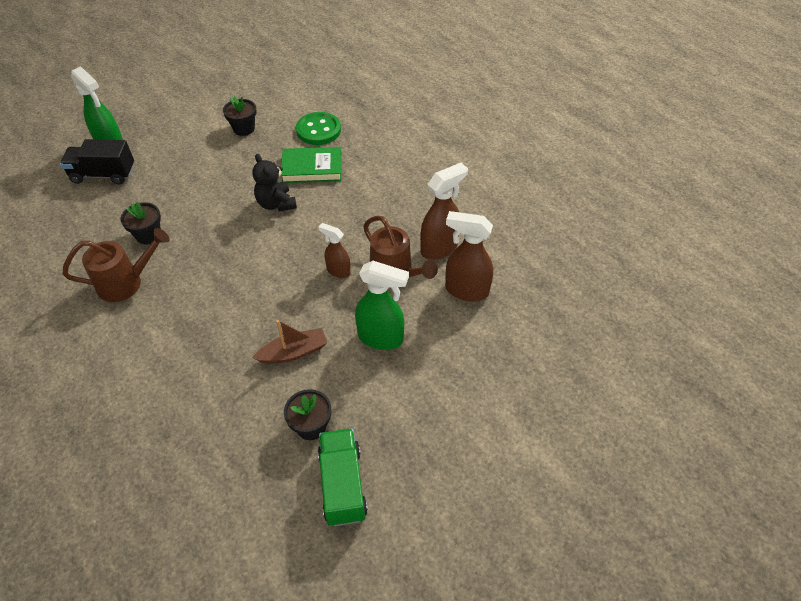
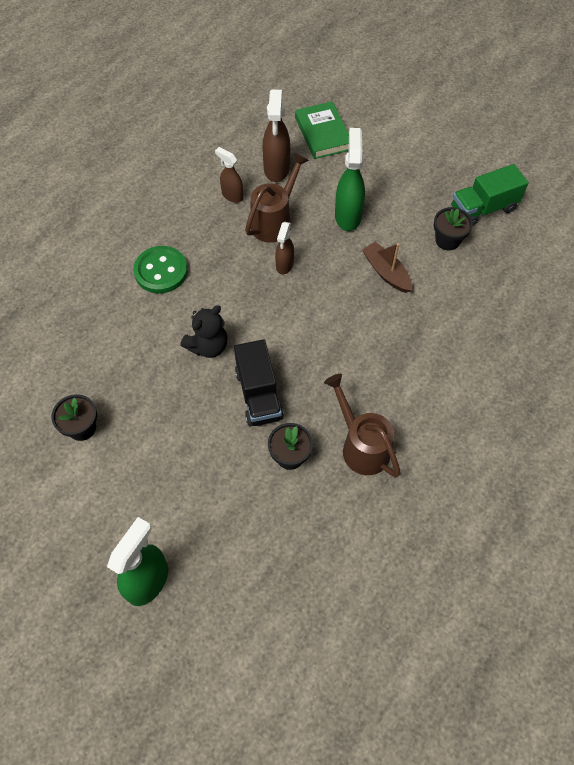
camera: 105 degrees left, 10 degrees up
black truck [60,139,134,185] -> black truck moved to [234,339,284,426]
green book [281,147,341,183] -> green book moved to [295,101,349,159]
green button [296,112,341,145] -> green button moved to [133,246,188,293]
brown spray bottle [420,163,468,260] -> brown spray bottle [215,147,243,203], size x0.61

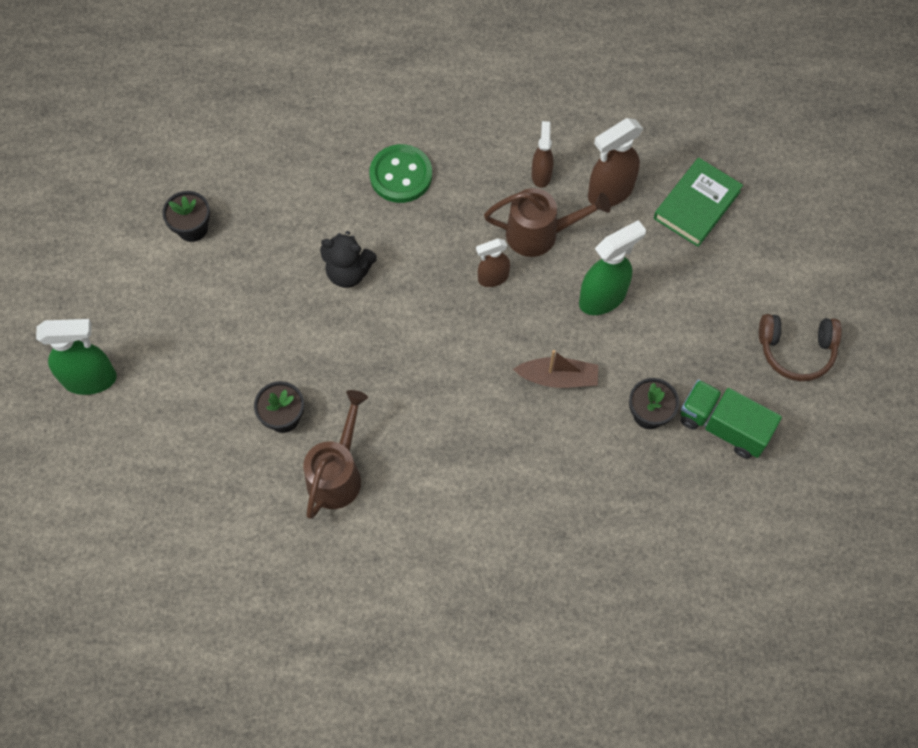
camera: 55 degrees right, 5 degrees up
black truck [234,339,284,426] -> none
brown boat [362,242,412,293] -> brown boat turned 75 degrees clockwise [513,350,598,388]
none -> brown headphones [759,314,842,381]

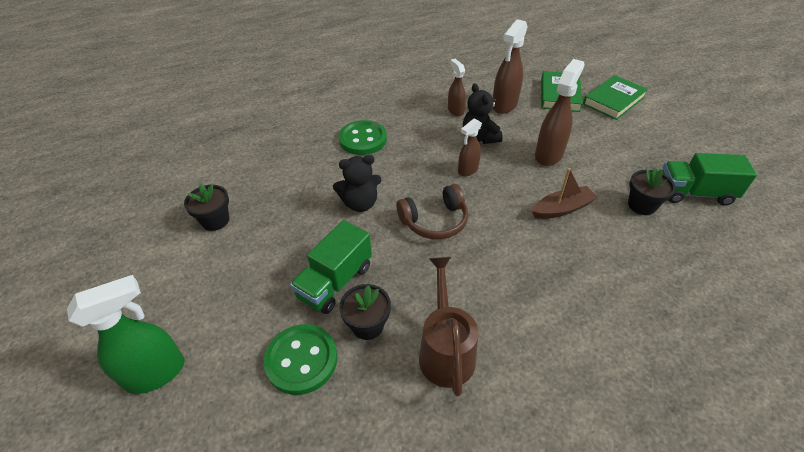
camera: 25 degrees left, 20 degrees down
brown watering can [484,188,611,257] -> black teddy bear [463,83,503,144]
green spray bottle [579,220,646,315] -> brown spray bottle [535,59,585,166]
brown headphones [759,314,842,381] -> brown headphones moved to [396,184,468,240]
none -> green button [264,324,337,395]
none -> green truck [290,220,372,314]
none -> green book [583,75,648,120]

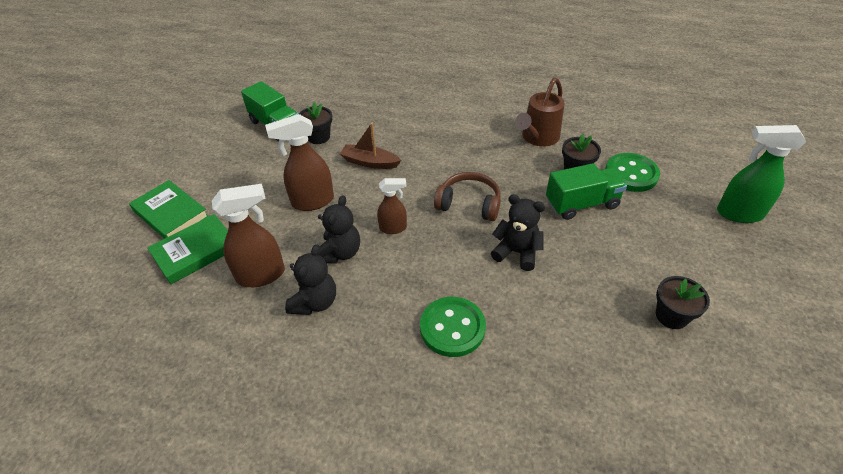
camera: 140 degrees left, 0 degrees up
brown spray bottle [448,59,466,117] -> black teddy bear [285,244,336,315]
green book [583,75,648,120] -> green book turned 45 degrees clockwise [129,180,209,239]

